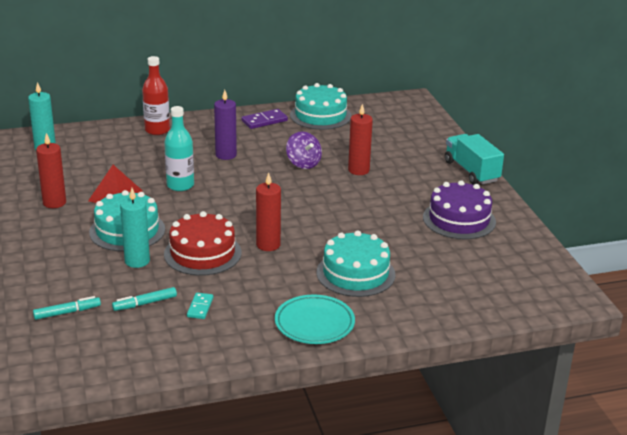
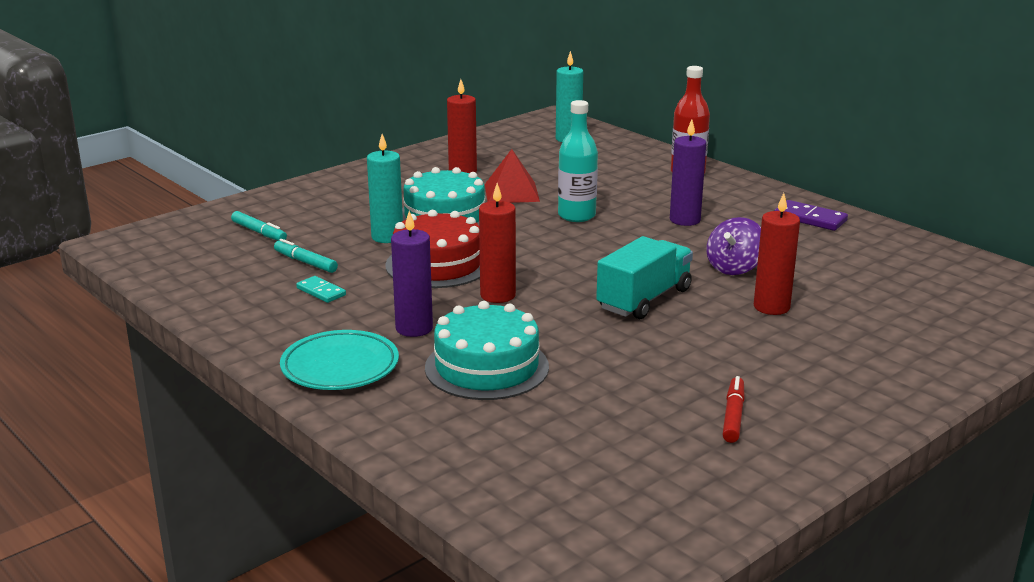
camera: 65 degrees right, 5 degrees down
turquoise domino [187,293,214,319] -> turquoise domino turned 60 degrees clockwise [296,276,346,303]
turquoise cake [290,83,352,130] -> none
purple cake [423,180,496,240] -> red marker [723,376,745,443]
turquoise truck [445,134,504,185] -> turquoise truck moved to [596,236,693,319]
none -> purple candle [391,211,433,337]

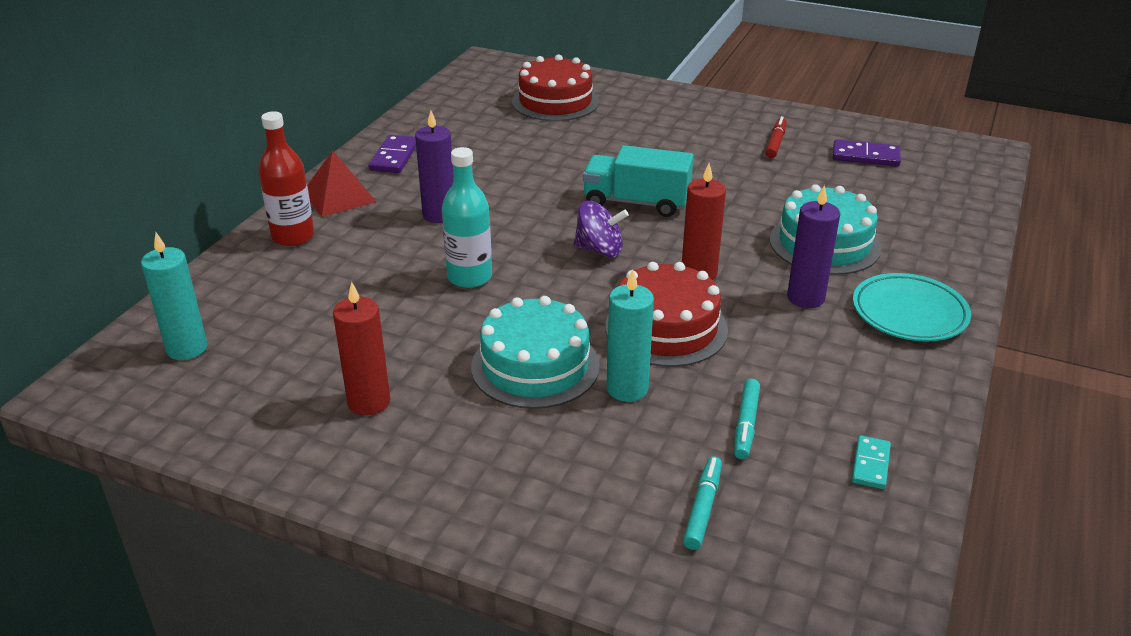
camera: 115 degrees left, 10 degrees up
turquoise domino [296,276,346,303] -> turquoise domino moved to [852,435,891,489]
red pyramid [485,149,540,203] -> red pyramid moved to [307,151,376,217]
purple spinning top [706,217,761,275] -> purple spinning top moved to [573,201,629,258]
red marker [723,376,745,443] -> red marker turned 120 degrees clockwise [765,116,787,158]
red candle [754,193,800,315] -> none
none -> red cake [512,54,599,121]
none -> purple domino [833,139,901,167]

